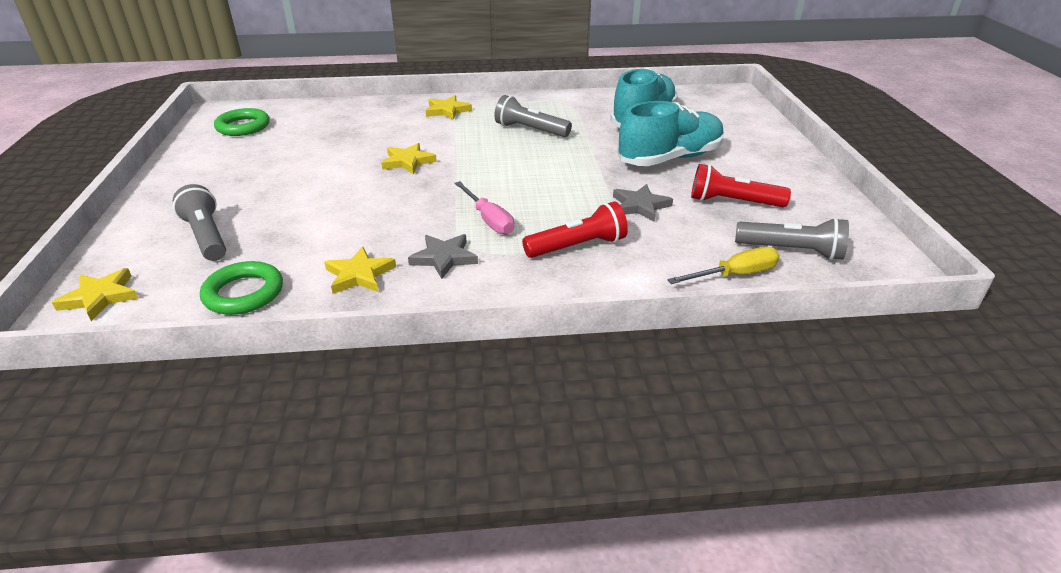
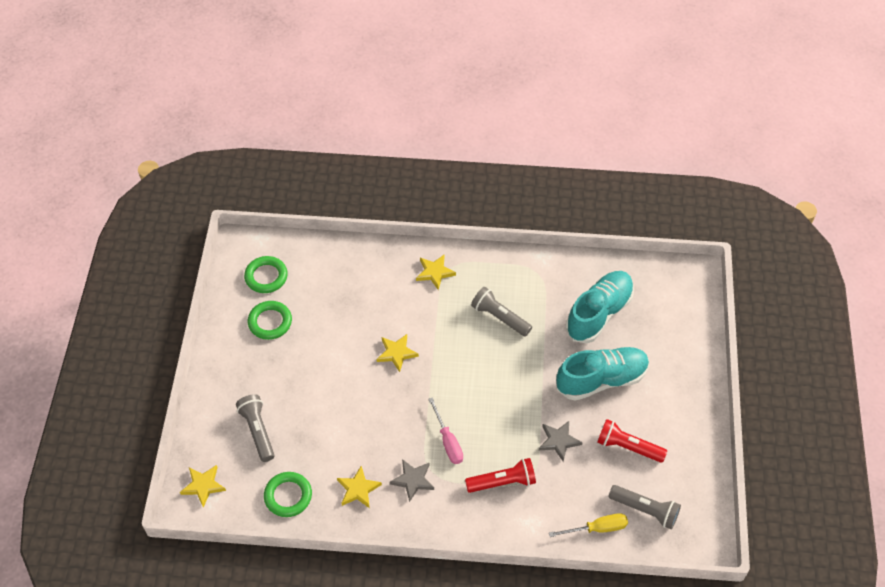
camera: 10 degrees right, 20 degrees up
none -> green ring [248,301,292,340]

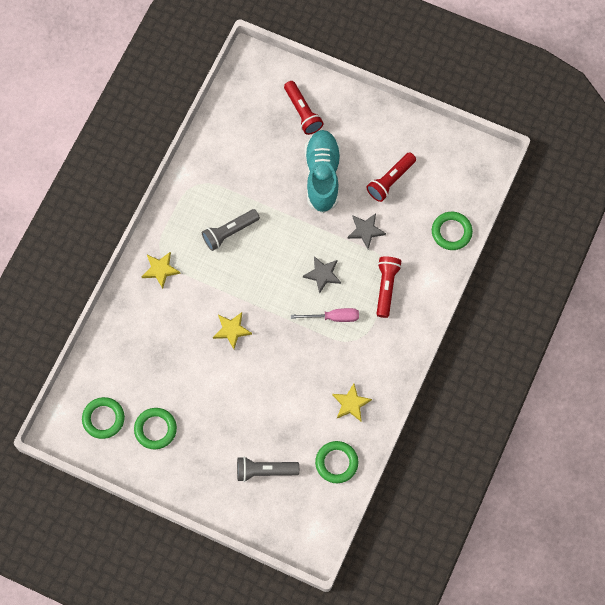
camera: 70 degrees left, 15 degrees up
yellow star [180,465,226,508] -> none
grey star [390,459,434,502] -> grey star moved to [303,256,341,294]
yellow screwdriver [549,513,628,537] -> green ring [432,212,473,250]
turquoise shoe [566,271,634,343] -> none
grey flashlight [609,485,681,530] -> none
none -> red flashlight [284,81,324,135]

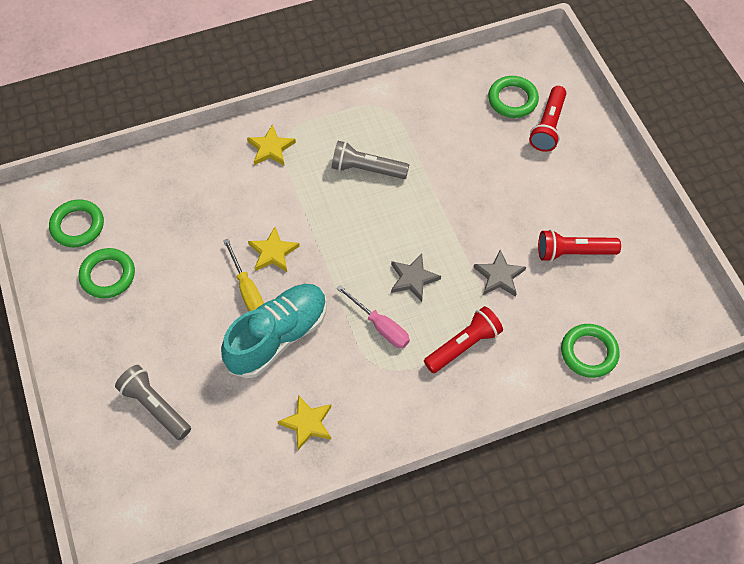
camera: 45 degrees right, 10 degrees down
turquoise shoe [305,130,340,213] -> turquoise shoe moved to [221,284,327,378]
green ring [315,441,358,483] -> green ring moved to [488,76,539,118]
none -> yellow screwdriver [223,239,264,311]

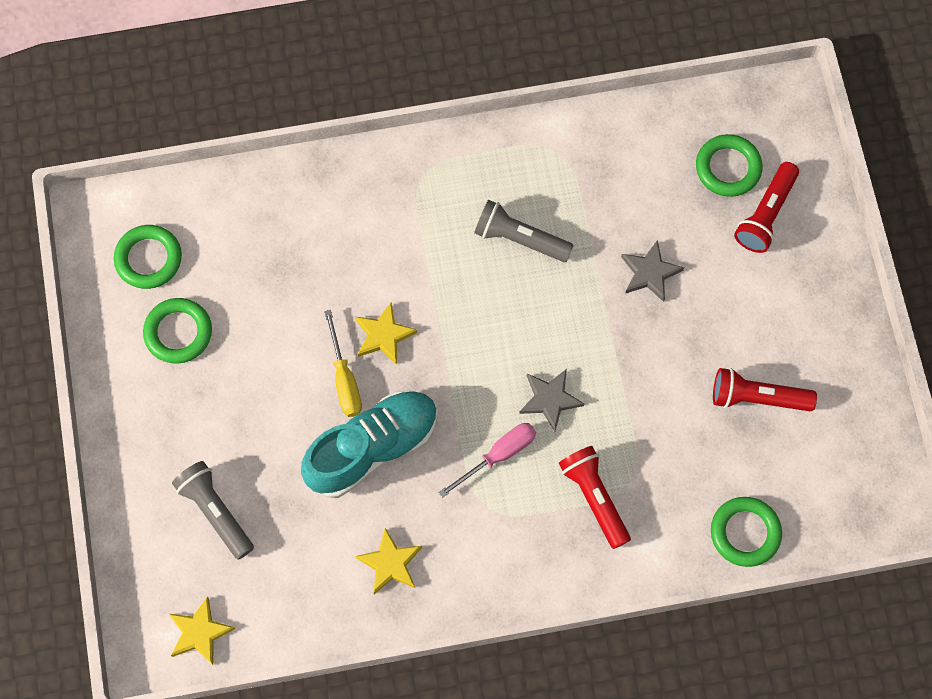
camera: 10 degrees right, 10 degrees up
yellow star [247,124,296,166] -> yellow star moved to [169,596,235,665]
pink screwdriver [336,285,410,348] -> pink screwdriver turned 90 degrees counterclockwise [438,423,536,498]
red flashlight [424,306,503,373] -> red flashlight turned 90 degrees counterclockwise [559,446,631,549]
grey star [473,250,526,297] -> grey star moved to [621,240,684,302]

